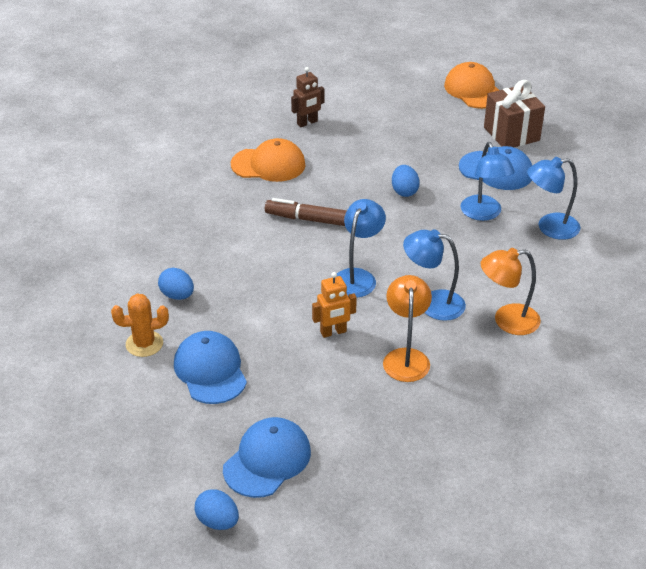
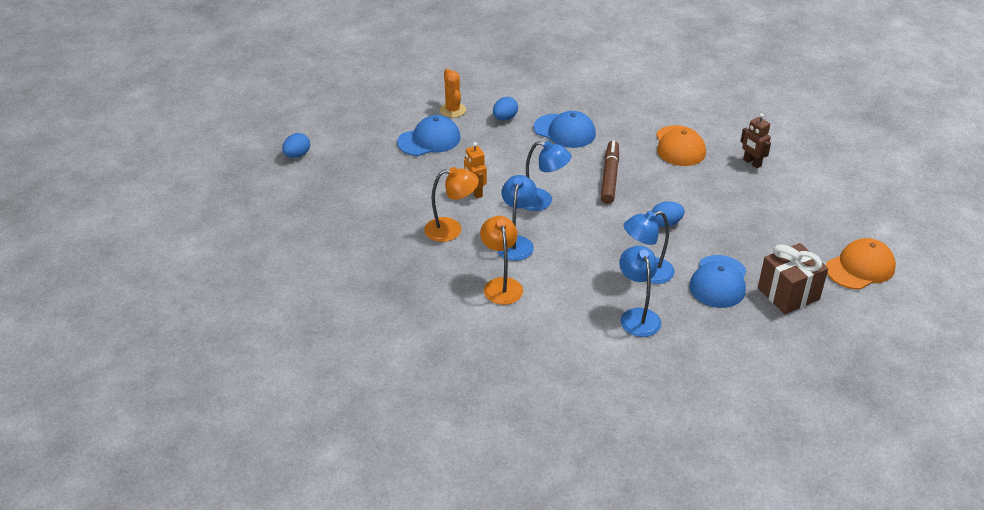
camera: 85 degrees right, 0 degrees up
blue cap [223,417,311,498] -> blue cap moved to [533,111,596,148]

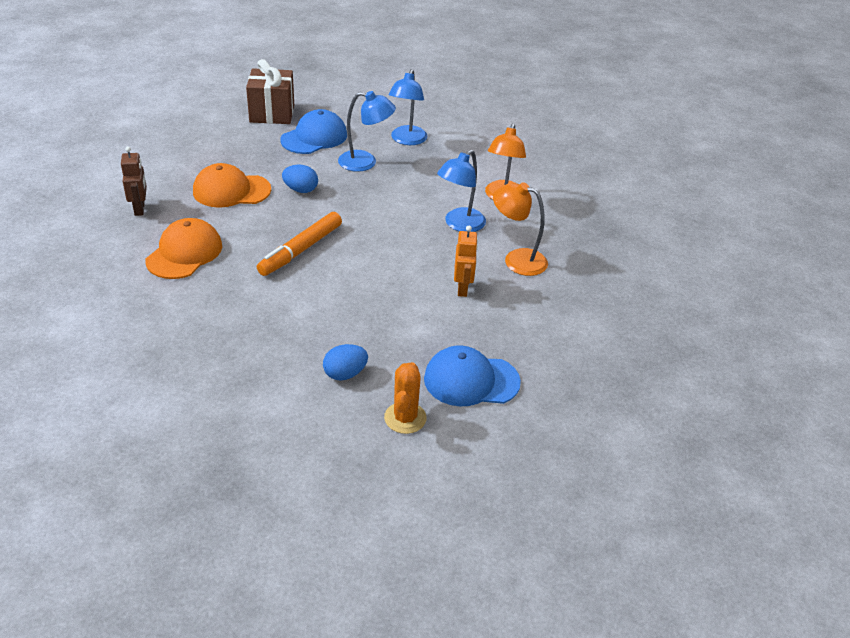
camera: 155 degrees left, 0 degrees up
blue egg [282,133,310,158] -> none
blue lamp [523,141,572,211] -> none
blue cap [533,111,596,148] -> none
brown marker [601,140,619,204] -> orange marker [257,212,342,276]
orange cap [826,238,896,290] -> orange cap moved to [193,163,271,208]

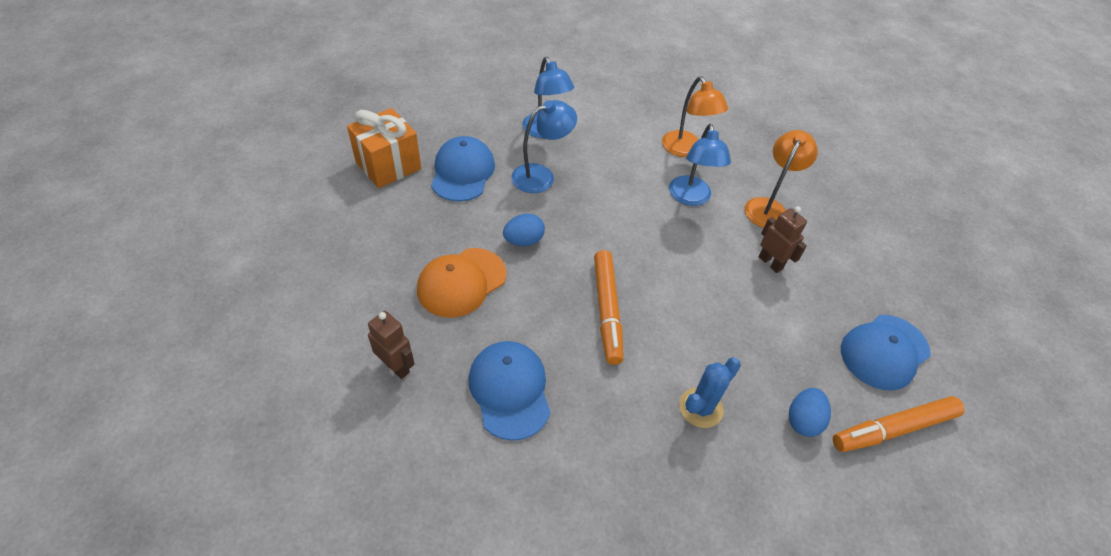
camera: 40 degrees left, 10 degrees up
orange cap [145,218,222,279] -> blue cap [469,341,551,441]
brown gift [246,59,294,124] -> orange gift [347,108,421,188]
orange cactus [384,362,427,434] -> orange marker [833,396,965,452]
orange robot [454,226,478,297] -> brown robot [759,207,807,273]
orange lamp [493,182,548,276] -> orange lamp turned 135 degrees clockwise [745,130,818,228]
none -> blue cactus [679,358,741,428]

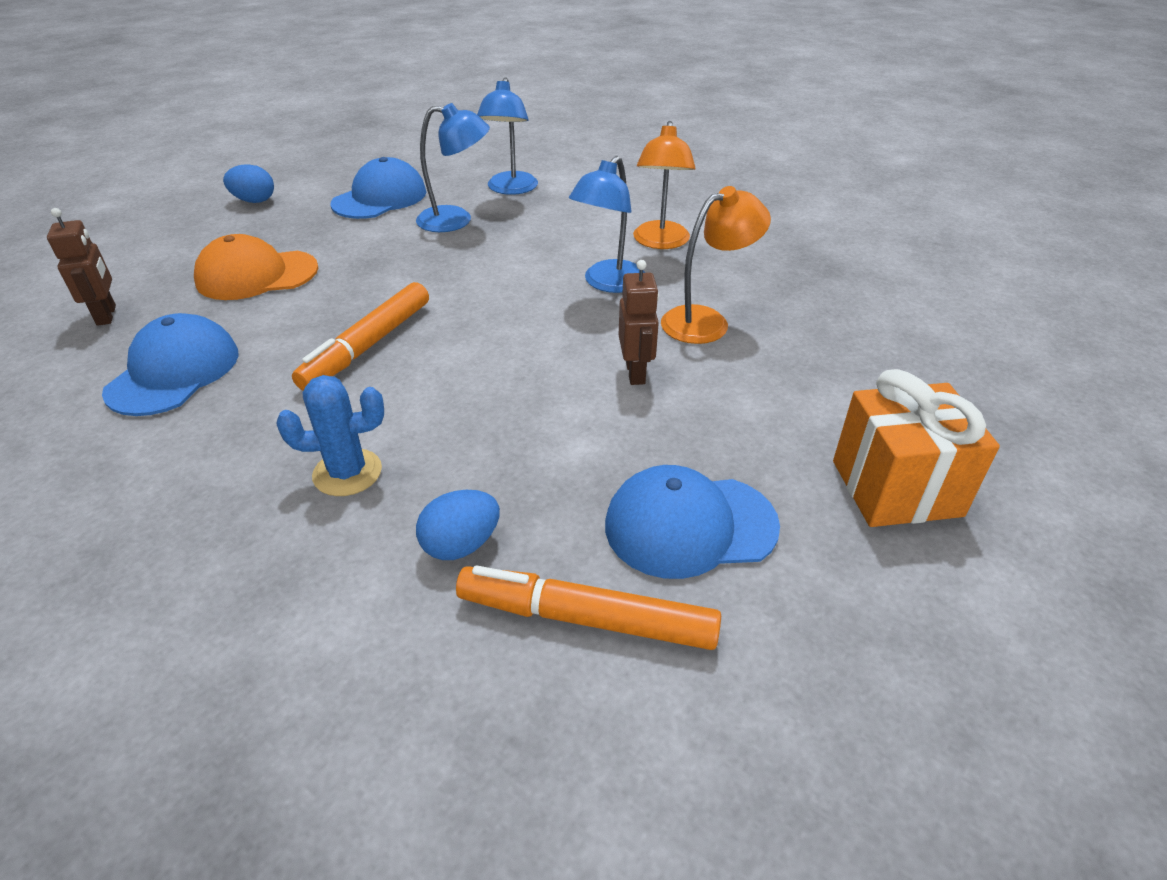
camera: 35 degrees right, 10 degrees down
orange gift [347,108,421,188] -> orange gift moved to [833,369,1000,527]
blue egg [503,214,545,246] -> blue egg moved to [223,164,274,203]

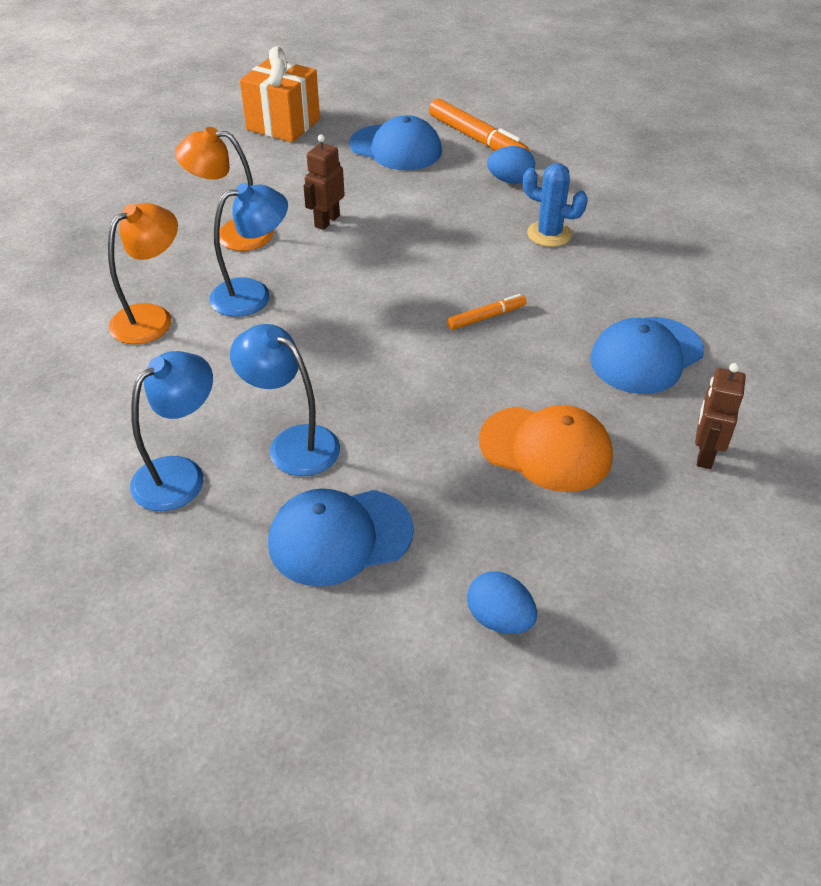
camera: 145 degrees left, 5 degrees up
orange marker [292,282,429,391] -> orange marker [447,294,527,330], size x0.54

